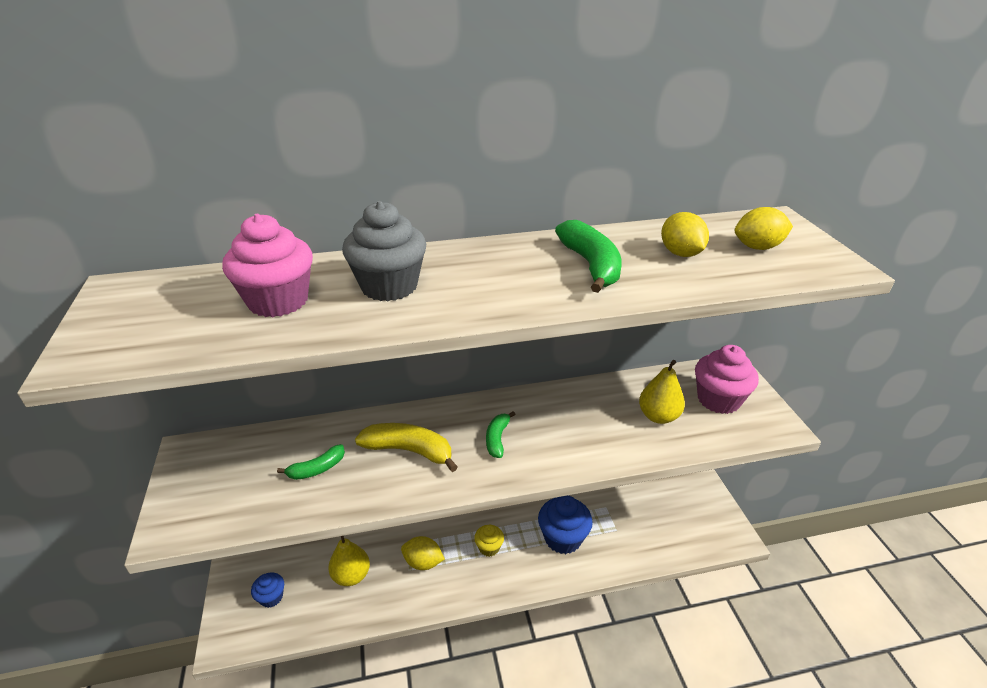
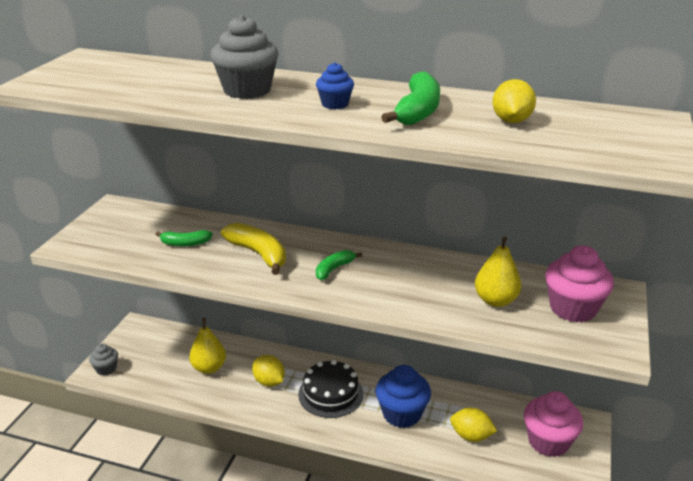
camera: 30 degrees right, 5 degrees down
pink cupcake [222,214,313,317] -> pink cupcake moved to [524,391,583,457]
blue cupcake [251,572,284,608] -> blue cupcake moved to [316,62,354,109]
yellow cupcake [474,525,504,557] -> black cake [298,360,363,418]
yellow lemon [734,207,793,250] -> yellow lemon moved to [450,408,497,442]
none -> grey cupcake [89,344,118,376]

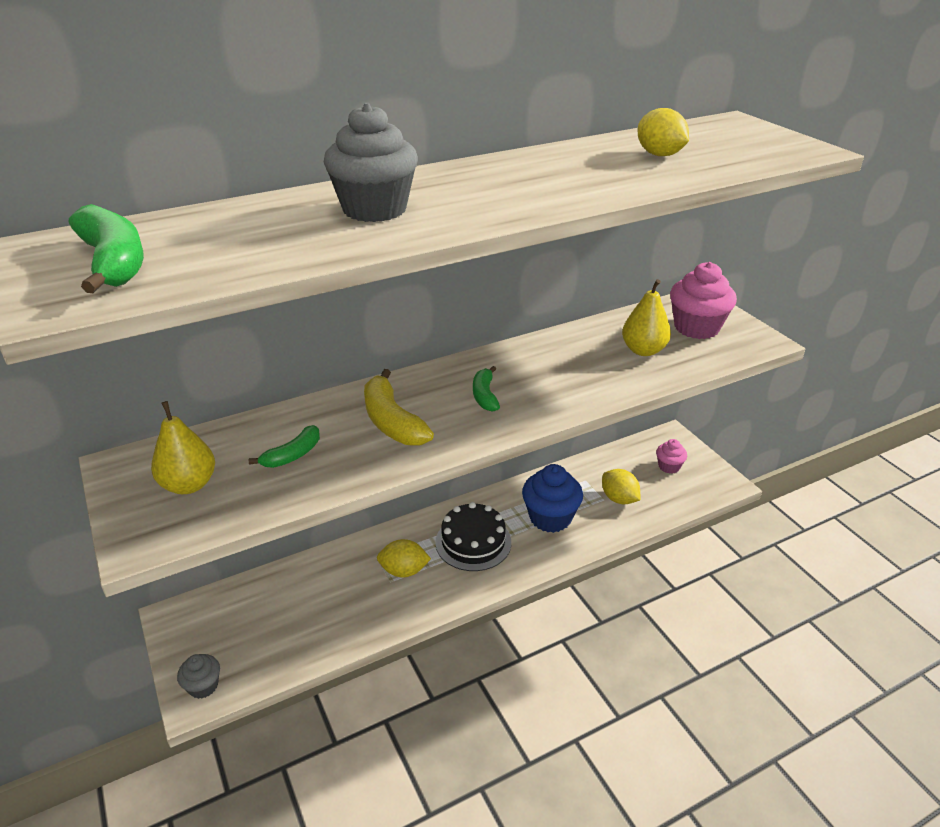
camera: 45 degrees left, 5 degrees up
yellow pear [189,318,226,374] -> yellow pear moved to [151,401,215,494]
yellow banana [221,223,286,275] -> yellow banana turned 120 degrees counterclockwise [364,369,434,446]
blue cupcake [316,62,354,109] -> none
green banana [381,71,440,125] -> green banana moved to [69,204,144,293]
yellow lemon [450,408,497,442] -> yellow lemon turned 75 degrees clockwise [602,469,640,504]
pink cupcake [524,391,583,457] -> pink cupcake [656,439,687,474], size x0.55

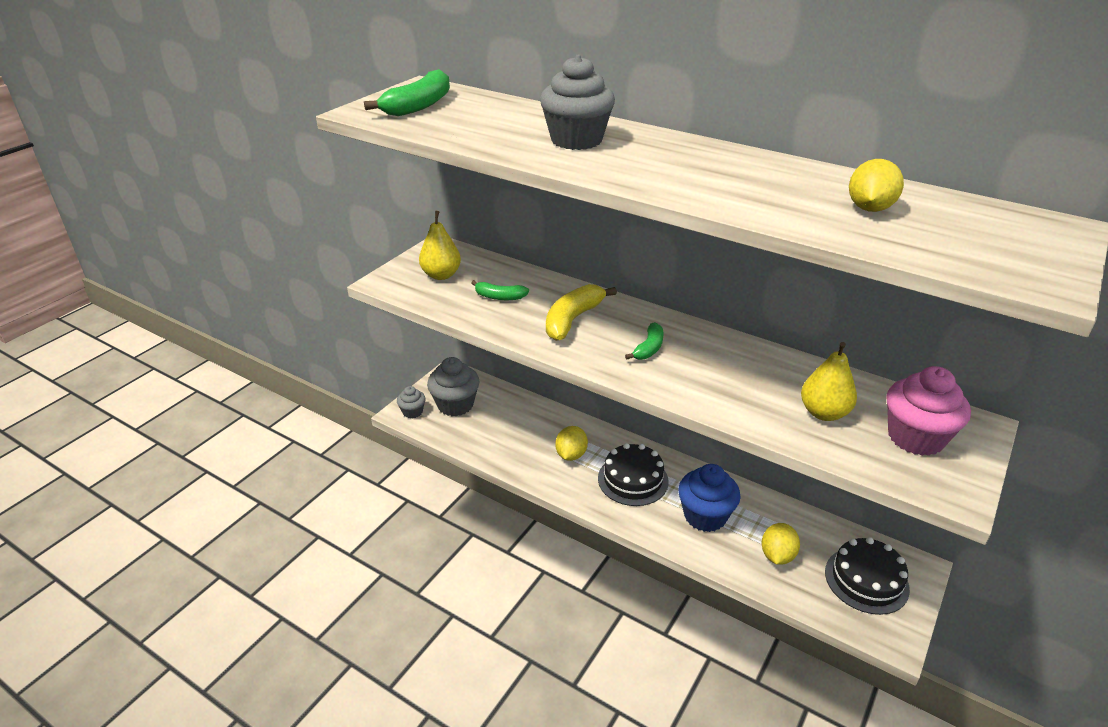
camera: 60 degrees right, 0 degrees up
yellow lemon [377,539,431,578] -> yellow lemon turned 45 degrees clockwise [555,426,588,461]
green banana [473,366,500,412] -> green banana turned 150 degrees clockwise [625,322,663,360]
pink cupcake [656,439,687,474] -> black cake [825,537,910,615]
none -> grey cupcake [427,357,479,416]

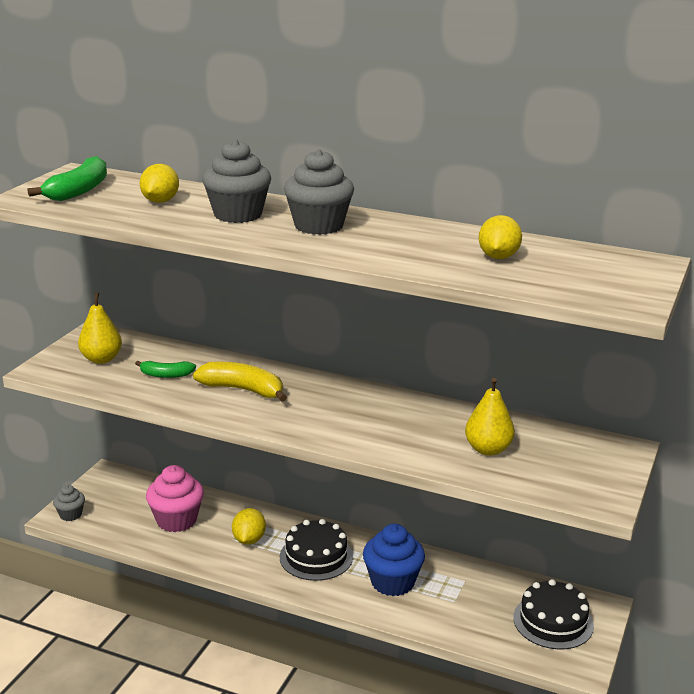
camera: 10 degrees left, 10 degrees down
grey cupcake [427,357,479,416] -> grey cupcake moved to [284,149,354,235]
yellow banana [546,284,617,341] -> yellow banana turned 90 degrees clockwise [193,362,287,402]
green banana [625,322,663,360] -> none
yellow lemon [761,523,800,565] -> yellow lemon moved to [140,164,179,203]
pink cupcake [886,366,971,456] -> pink cupcake moved to [146,465,204,532]

